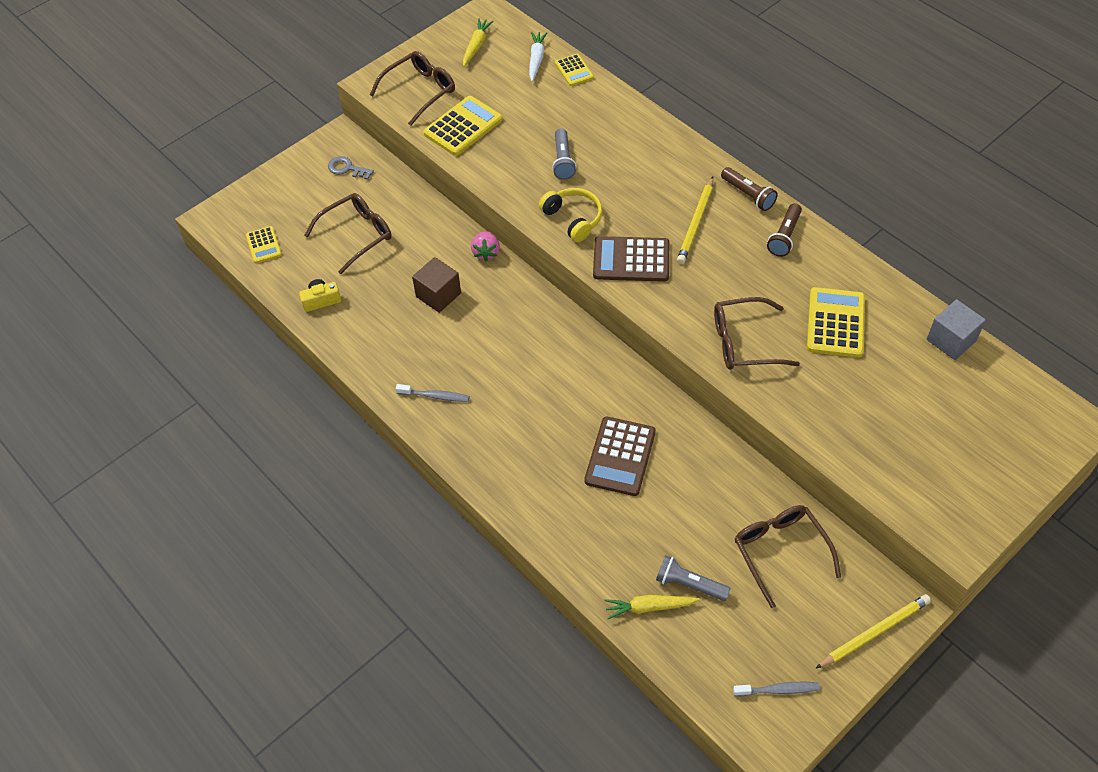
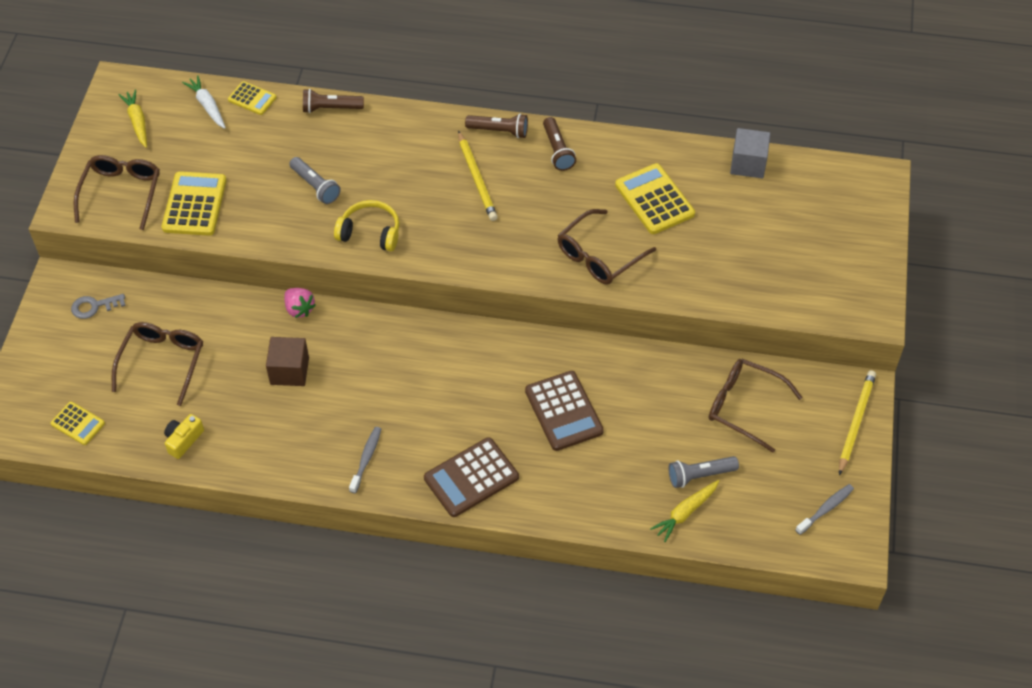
camera: 40 degrees left, 0 degrees up
grey toothbrush [396,384,469,402] -> grey toothbrush turned 45 degrees counterclockwise [349,427,381,493]
brown calculator [593,236,669,282] -> brown calculator moved to [424,437,519,517]
none -> brown flashlight [303,89,364,113]

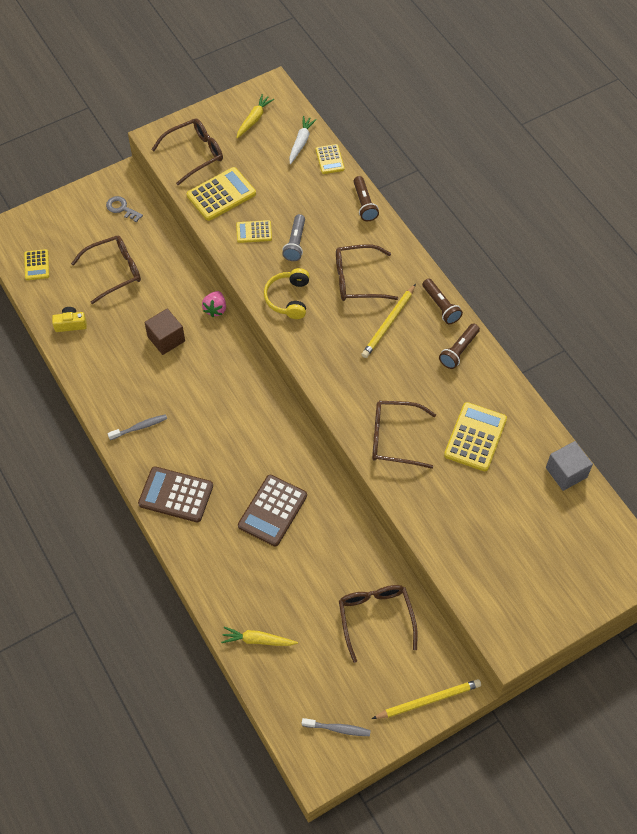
camera: 50 degrees right, 5 degrees up
brown flashlight [303,89,364,113] -> brown flashlight turned 150 degrees counterclockwise [354,176,379,221]
yellow headphones [334,200,400,252] -> yellow headphones turned 150 degrees counterclockwise [264,268,310,319]
grey flashlight [668,456,739,488] -> none
none -> yellow calculator [236,220,272,243]
none -> brown glasses [336,244,398,301]

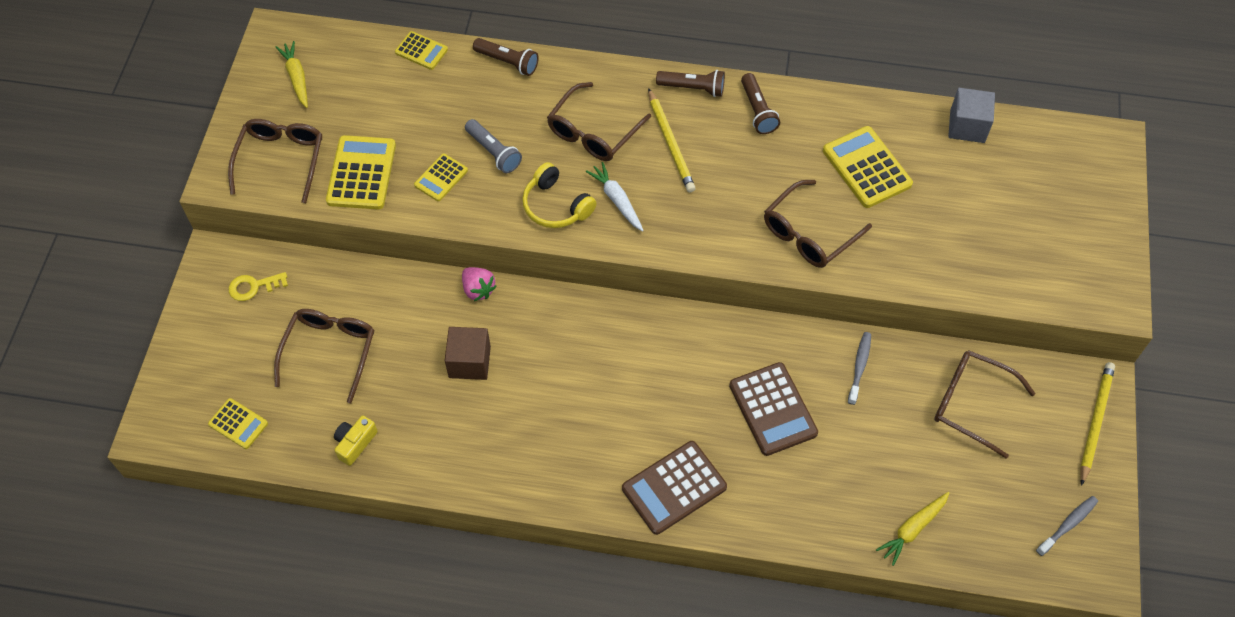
camera: 50 degrees left, 0 degrees up
grey key [106,196,143,222] -> yellow key [229,272,288,301]
grey toothbrush [108,414,167,440] -> grey toothbrush moved to [848,332,871,405]
white carrot [289,116,317,164] -> white carrot moved to [586,162,644,232]

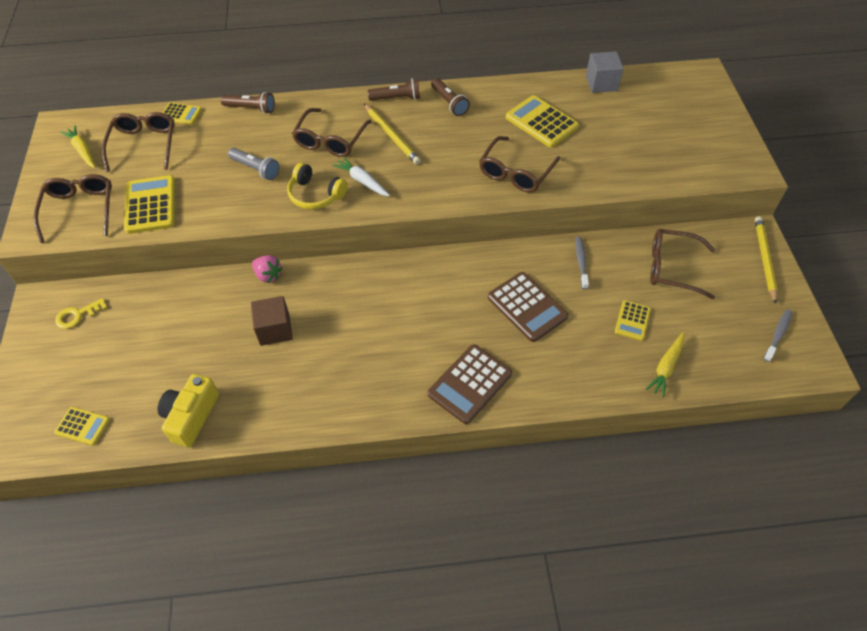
camera: 15 degrees left, 5 degrees down
brown glasses [274,309,374,403] -> brown glasses moved to [102,112,175,172]
yellow camera [334,415,378,466] -> yellow camera [158,374,219,447], size x1.59
yellow calculator [414,154,468,201] -> yellow calculator moved to [615,300,651,341]

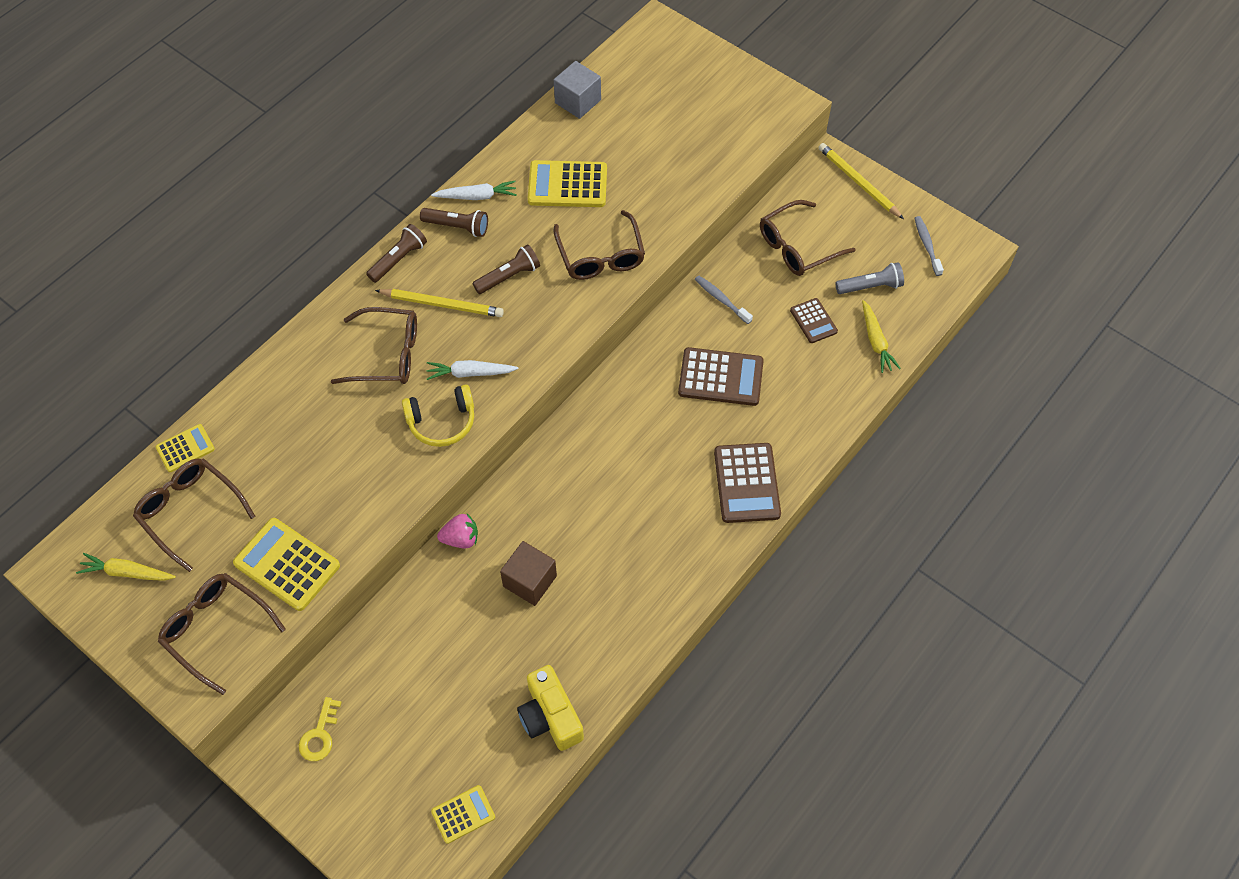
camera: 45 degrees left, 5 degrees up
brown flashlight [221,92,275,114] -> brown flashlight moved to [472,244,540,294]
grey flashlight [228,148,279,180] -> grey flashlight moved to [835,262,904,294]
brown glasses [292,108,372,157] -> brown glasses turned 60 degrees counterclockwise [331,307,417,384]
yellow calculator [615,300,651,341] -> brown calculator [790,298,838,343]
none -> white carrot [431,181,517,200]

